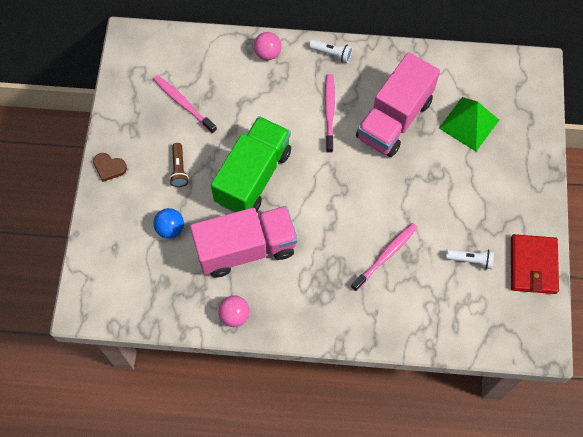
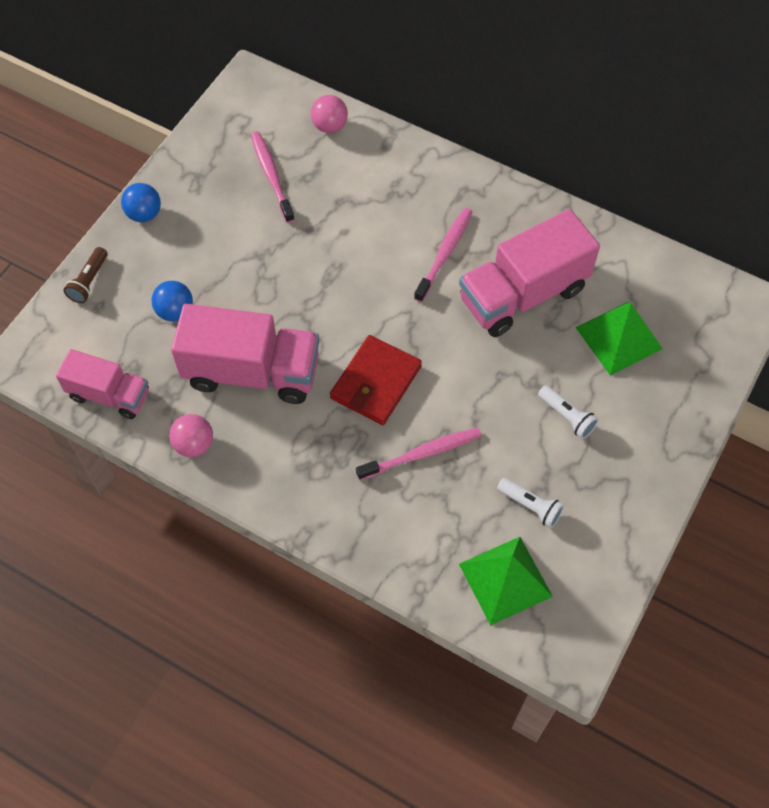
camera: 25 degrees right, 5 degrees down
brown heart [93,153,127,182] -> blue ball [121,183,161,222]
brown flashlight [169,143,189,187] -> brown flashlight moved to [63,247,108,303]
green truck [211,116,291,212] -> none
pink ball [254,32,282,60] -> pink ball moved to [311,95,348,133]
white flashlight [309,39,352,63] -> white flashlight moved to [538,385,599,439]
red wallet [511,234,559,294] -> red wallet moved to [330,335,422,425]
none -> pink truck [56,349,149,419]
none -> green pyramid [459,537,553,625]

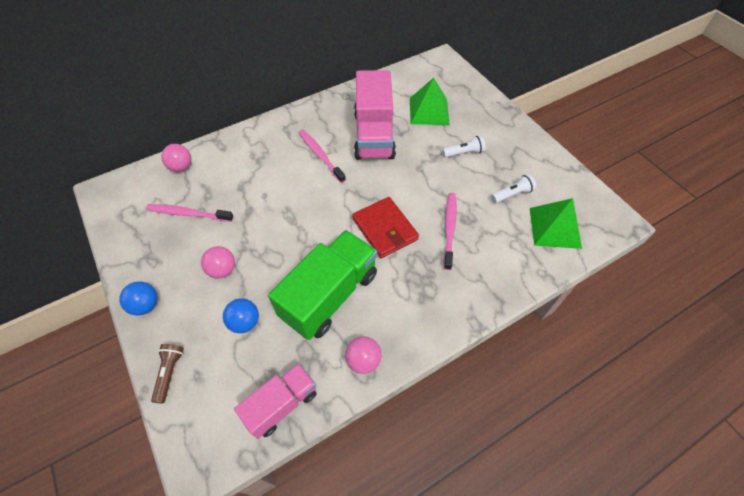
camera: 60 degrees left, 5 degrees down
brown flashlight [63,247,108,303] -> brown flashlight turned 135 degrees counterclockwise [151,344,184,404]
pink truck [171,304,319,404] -> green truck [268,230,377,340]
none -> pink ball [201,246,235,279]

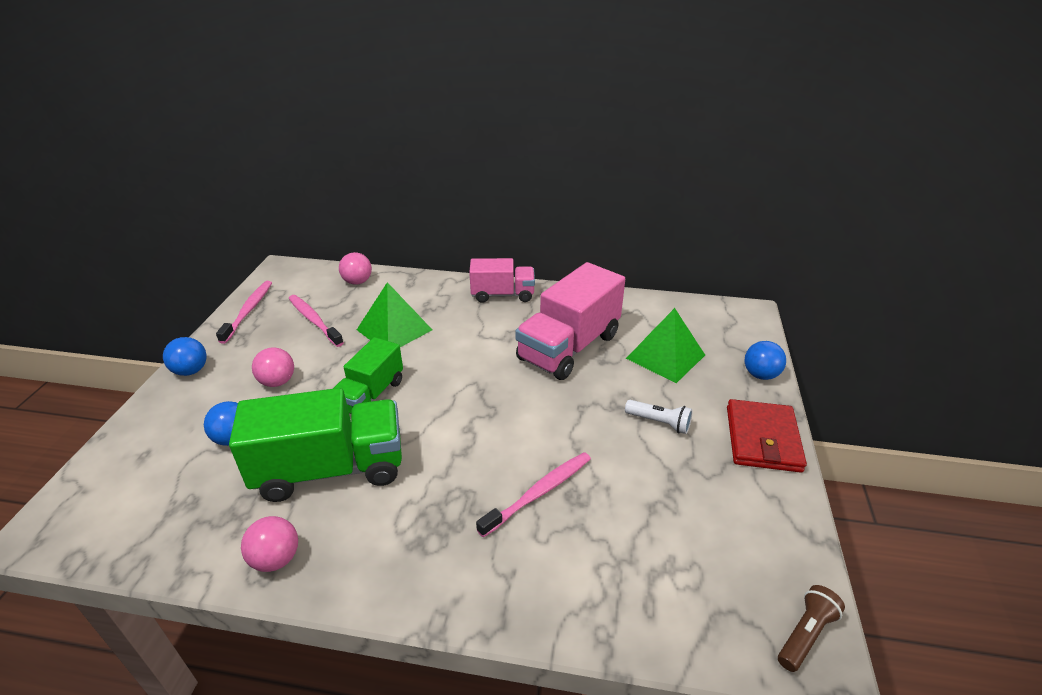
camera: 40 degrees right, 20 degrees down
brown flashlight [151,344,184,404] -> brown flashlight moved to [778,585,845,672]
pink truck [234,363,317,439] -> pink truck moved to [469,258,535,303]
pink toothbrush [299,130,346,183] -> pink toothbrush moved to [216,281,272,344]
red wallet [352,197,419,258] -> red wallet moved to [727,399,807,473]
white flashlight [491,174,536,203] -> none
green pyramid [530,198,582,249] -> green pyramid moved to [357,282,432,347]
none -> green truck [333,337,403,414]
none -> blue ball [745,341,786,380]

